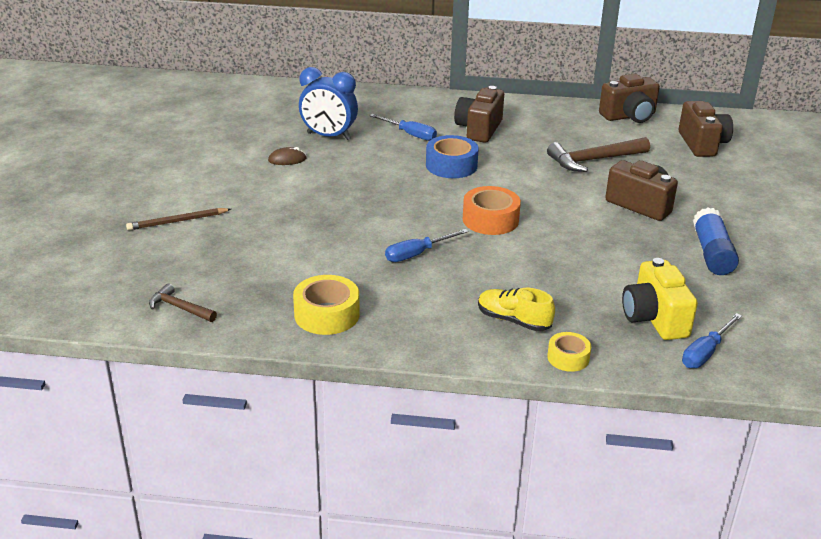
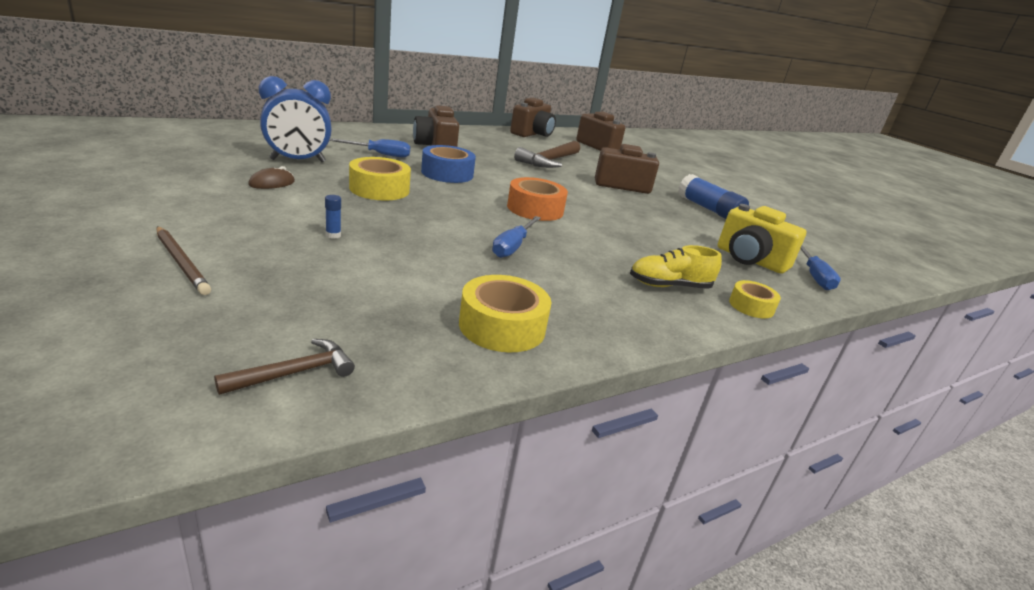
camera: 40 degrees left, 5 degrees down
brown pencil [126,208,231,230] -> brown pencil turned 75 degrees counterclockwise [157,226,211,295]
brown hammer [149,284,217,322] -> brown hammer turned 150 degrees clockwise [214,339,355,395]
none -> blue glue stick [325,195,341,239]
none -> yellow tape [349,157,411,200]

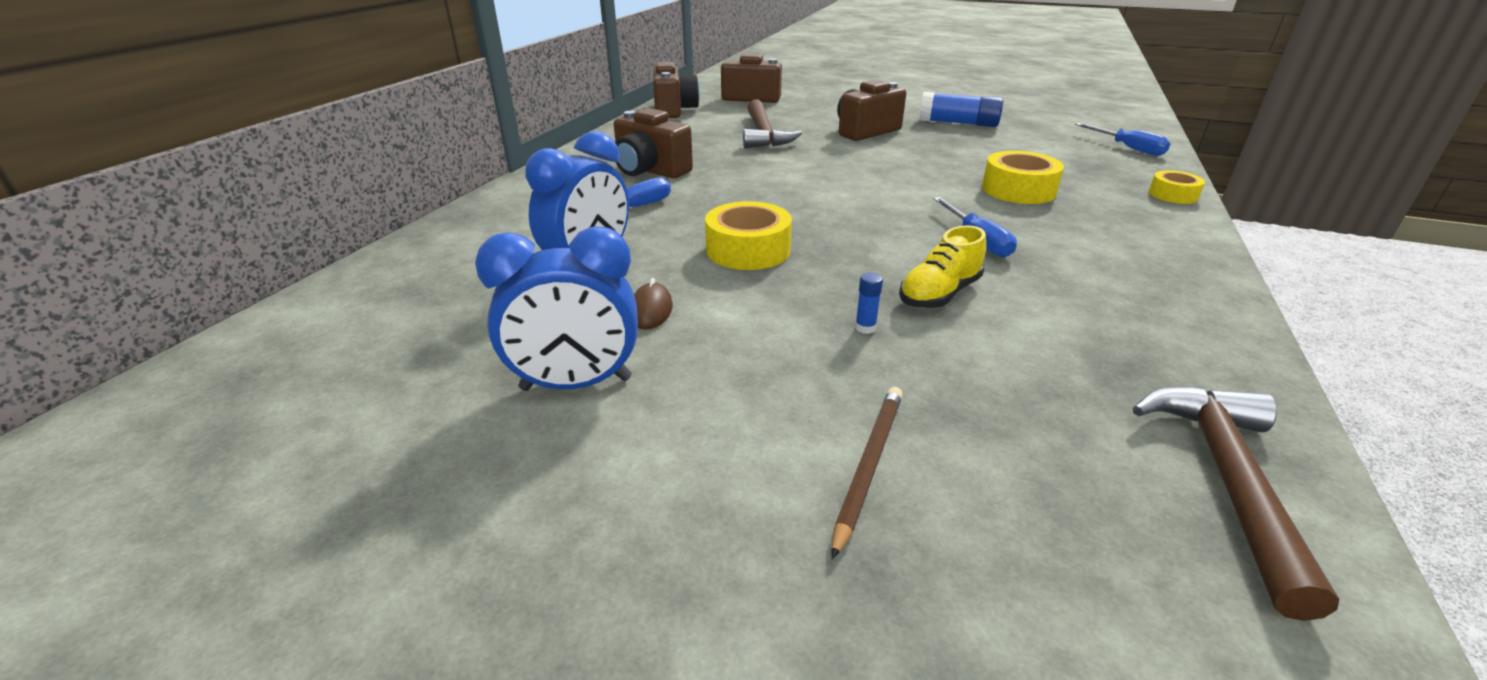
camera: 35 degrees left, 5 degrees up
brown pencil [157,226,211,295] -> brown pencil turned 75 degrees counterclockwise [831,387,903,560]
brown hammer [214,339,355,395] -> brown hammer [1133,386,1339,621], size x1.76
blue tape [421,145,476,183] -> none
yellow tape [459,275,552,352] -> yellow tape moved to [982,151,1064,204]
orange tape [507,177,568,221] -> none
yellow shoe [630,245,722,289] -> yellow shoe moved to [899,225,986,308]
yellow camera [718,204,806,274] -> none
none -> blue clock [475,226,638,391]

